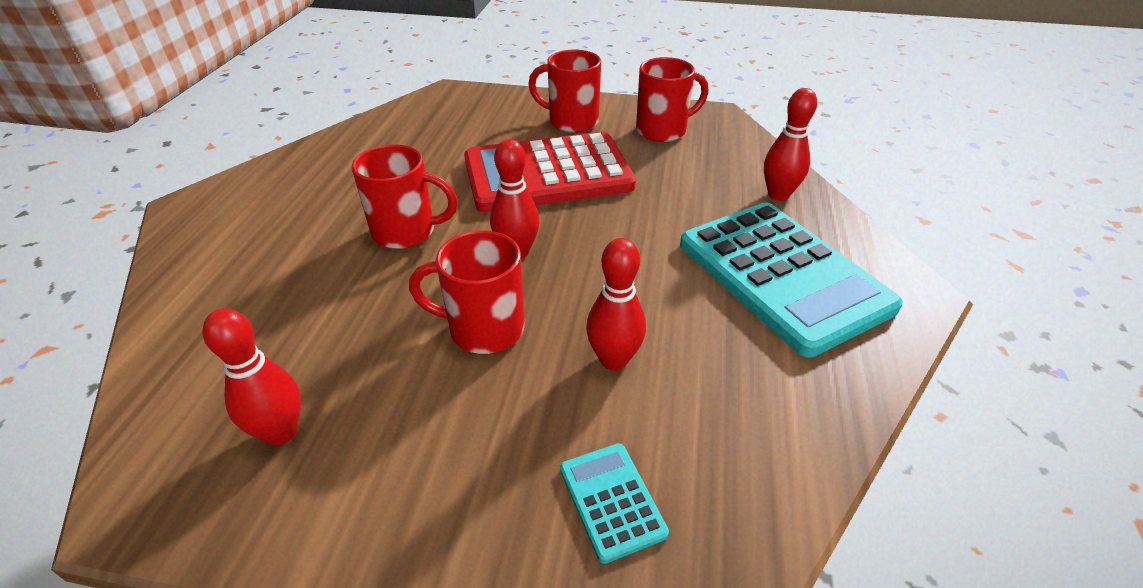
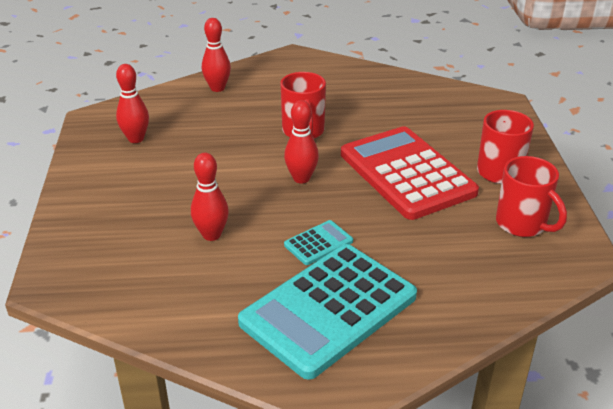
camera: 75 degrees right, 5 degrees down
red mug [409,231,524,354] -> none
turquoise calculator [560,443,669,564] -> turquoise calculator moved to [284,220,353,265]
red bowling pin [764,88,817,201] -> red bowling pin moved to [202,18,231,92]

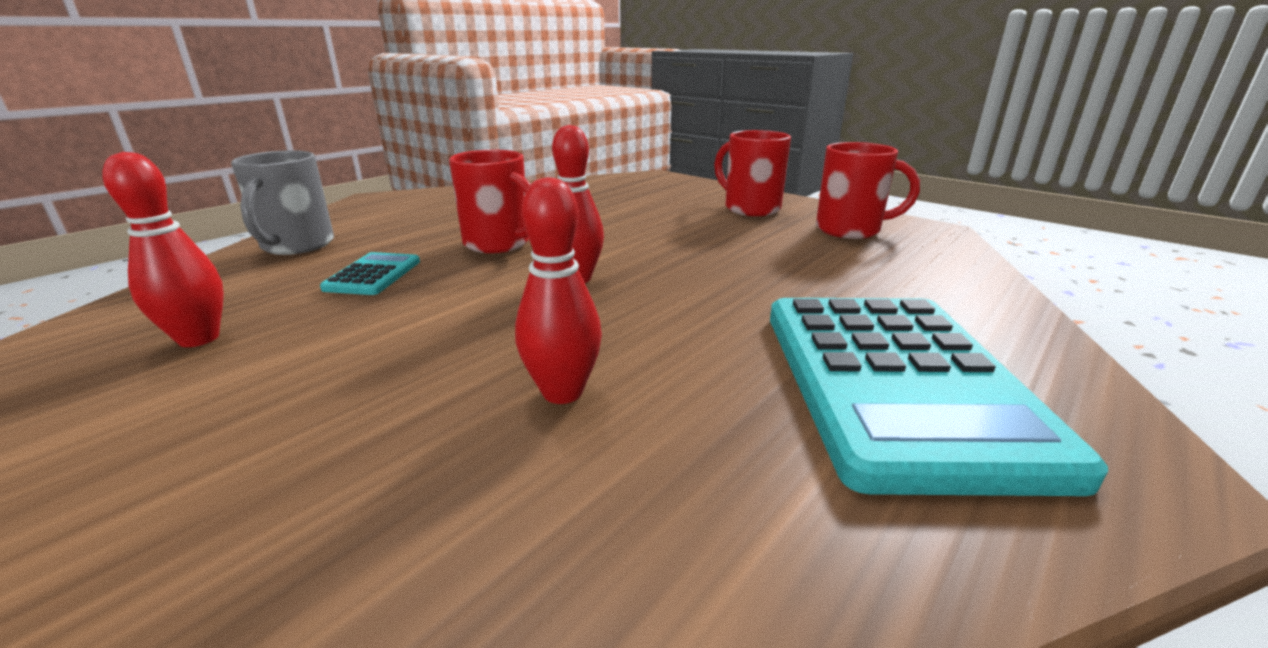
camera: 45 degrees left, 10 degrees down
red bowling pin [202,18,231,92] -> grey mug [231,150,334,255]
turquoise calculator [284,220,353,265] -> turquoise calculator moved to [320,252,420,295]
red calculator [341,126,479,220] -> none

